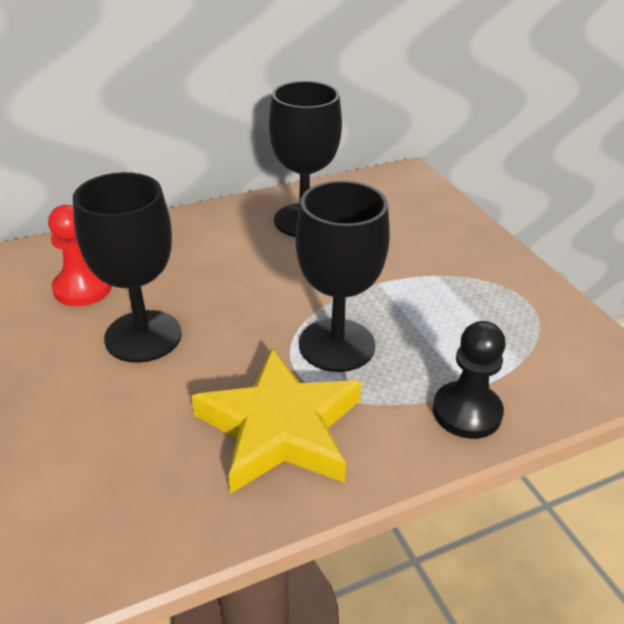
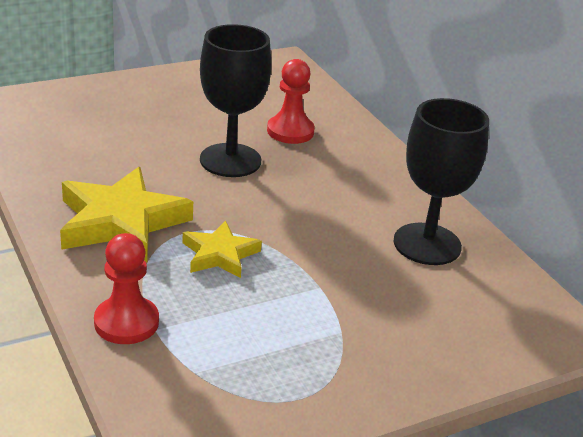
camera: 85 degrees right, 5 degrees down
black goblet [296,181,390,372] -> yellow star [182,220,262,278]
black pawn [433,321,506,439] -> red pawn [94,233,159,344]

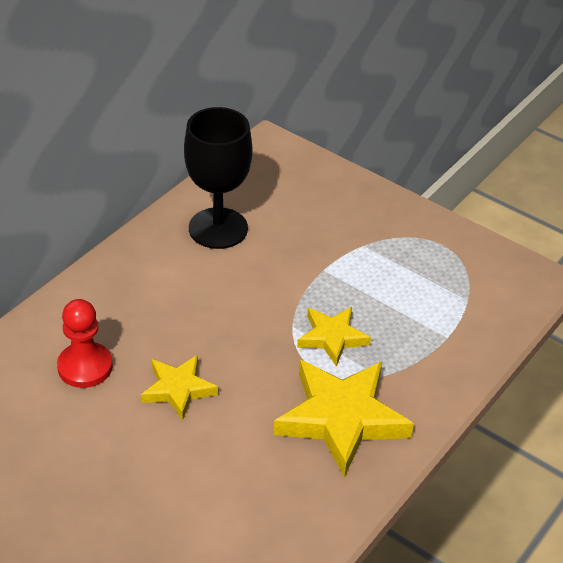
camera: 115 degrees left, 10 degrees up
red pawn [94,233,159,344] -> none
black goblet [200,24,271,177] -> yellow star [141,355,218,420]

